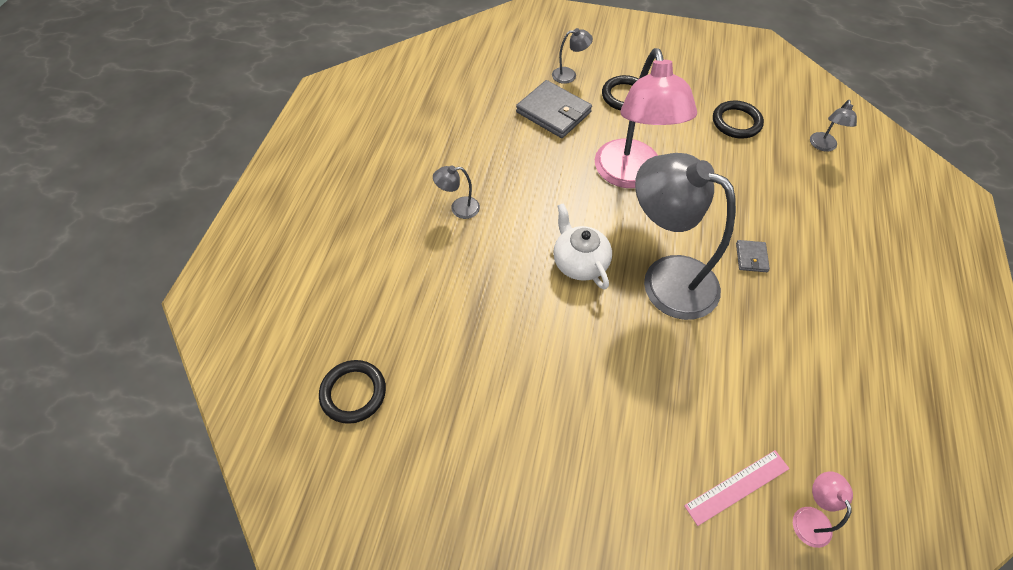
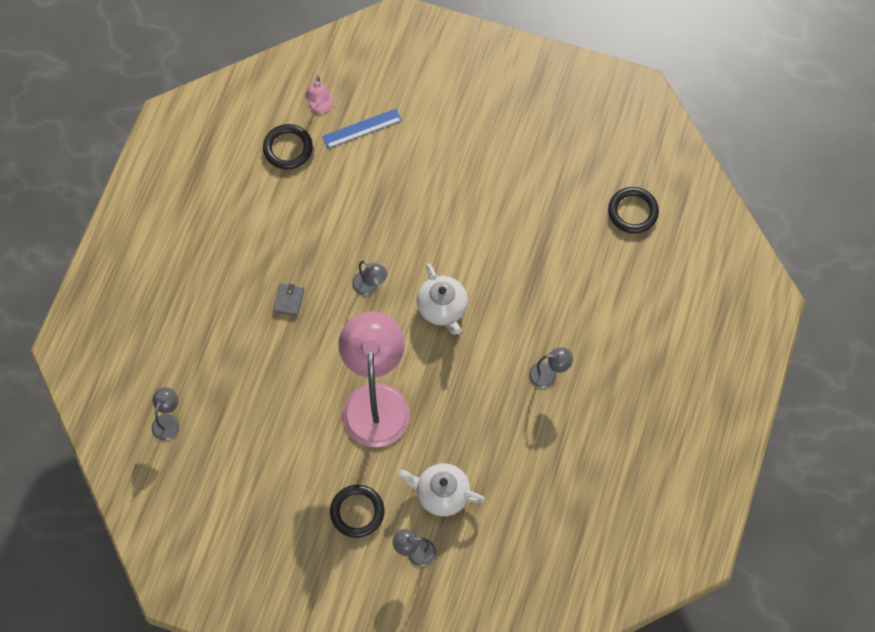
camera: 175 degrees left, 10 degrees up
grey wallet [516,80,592,138] -> white teapot [398,463,485,516]
grey lamp [635,153,736,320] -> grey lamp [352,261,387,295], size x0.41
pink ruler [684,450,790,526] -> blue ruler [322,109,402,149]
black ring [713,100,764,138] -> black ring moved to [263,124,313,170]

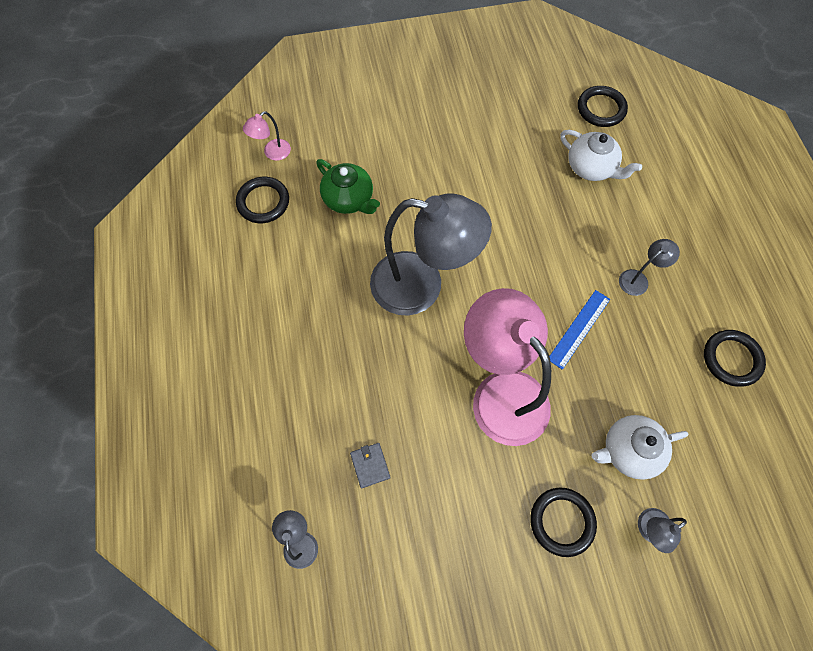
camera: 30 degrees left, 0 degrees up
grey wallet [273,284,304,316] -> grey wallet moved to [350,443,391,488]
pink lamp [306,76,334,114] -> pink lamp turned 75 degrees clockwise [243,111,291,161]
blue ruler [322,109,402,149] -> blue ruler moved to [549,290,610,370]
grey lamp [352,261,387,295] -> grey lamp [370,194,492,315], size x2.43
white teapot [417,264,468,334] -> white teapot moved to [560,130,642,181]
none -> green teapot [316,159,380,214]
none -> black ring [704,330,766,387]

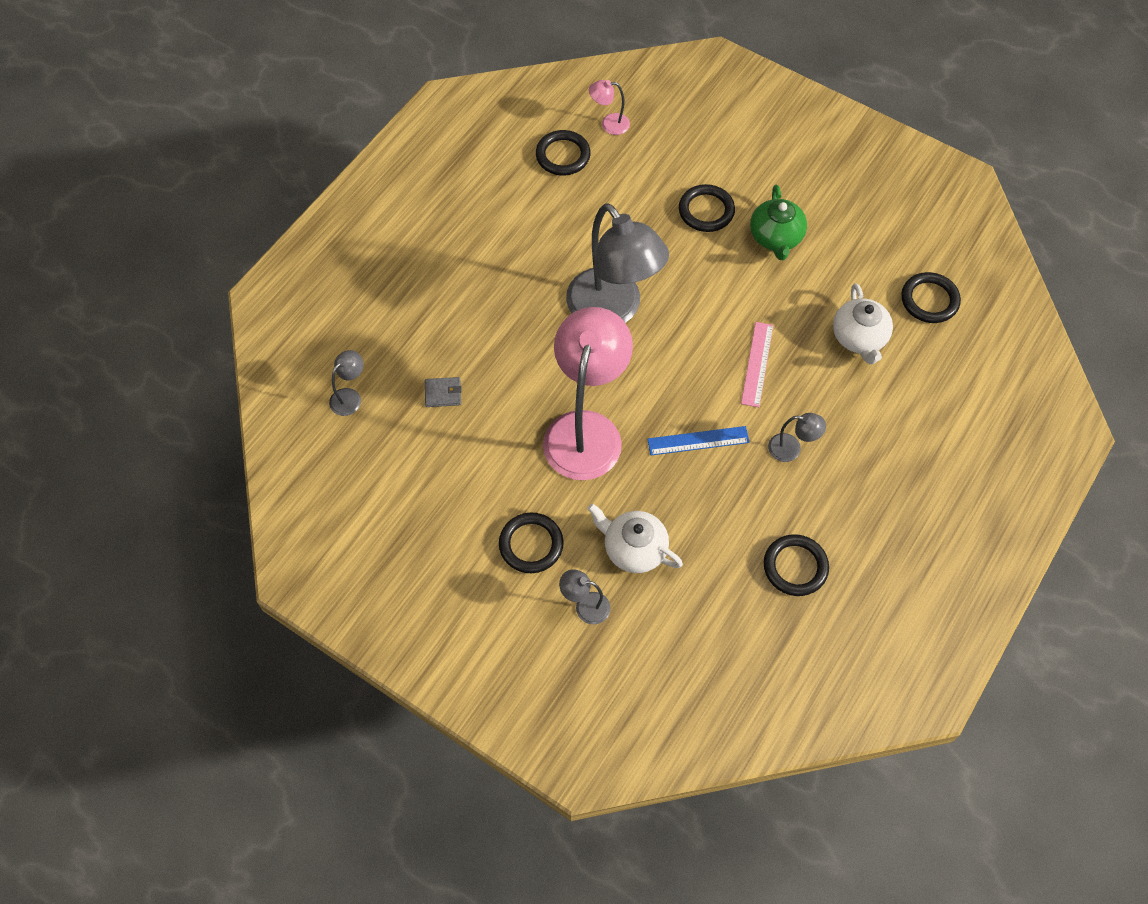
camera: 45 degrees right, 5 degrees down
green teapot [316,159,380,214] -> green teapot moved to [750,185,807,260]
grey wallet [350,443,391,488] -> grey wallet turned 60 degrees clockwise [425,377,462,407]
none -> black ring [679,184,735,232]
none -> pink ruler [741,322,773,407]

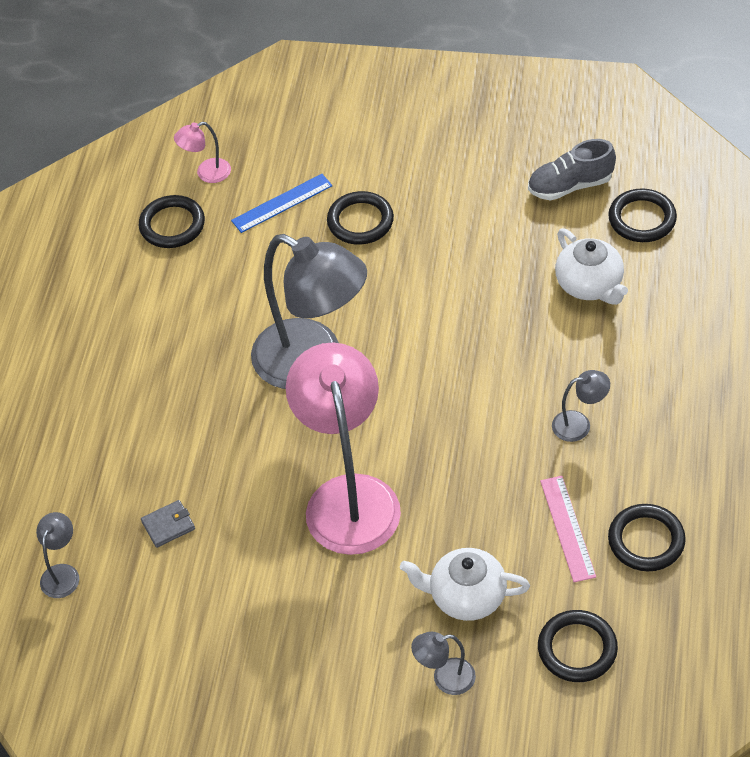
camera: 20 degrees left, 10 degrees down
black ring [499,512,564,573] -> black ring moved to [538,610,618,682]
blue ruler [647,426,750,455] -> blue ruler moved to [231,174,333,233]
pink ruler [741,322,773,407] -> pink ruler moved to [540,476,596,582]
green teapot [750,185,807,260] -> none
none -> grey shoe [528,139,616,200]

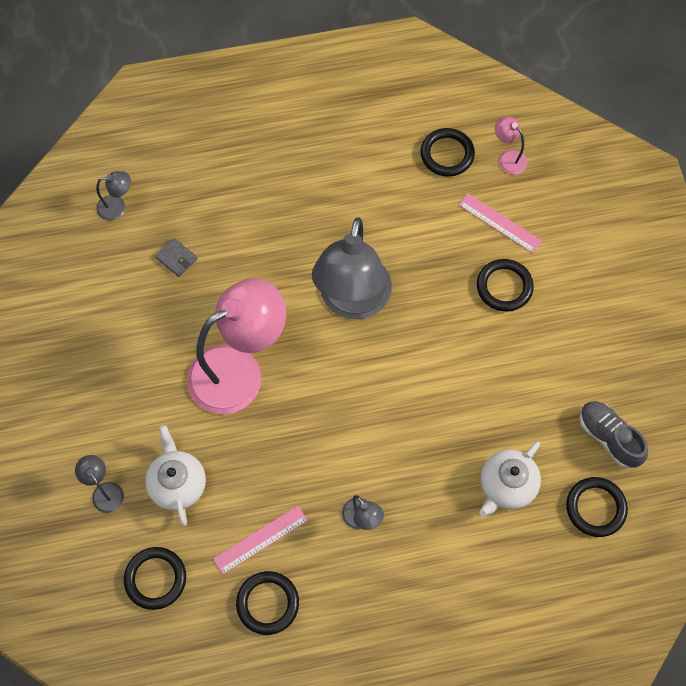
camera: 65 degrees right, 15 degrees up
blue ruler [231,174,333,233] -> pink ruler [459,193,542,253]

